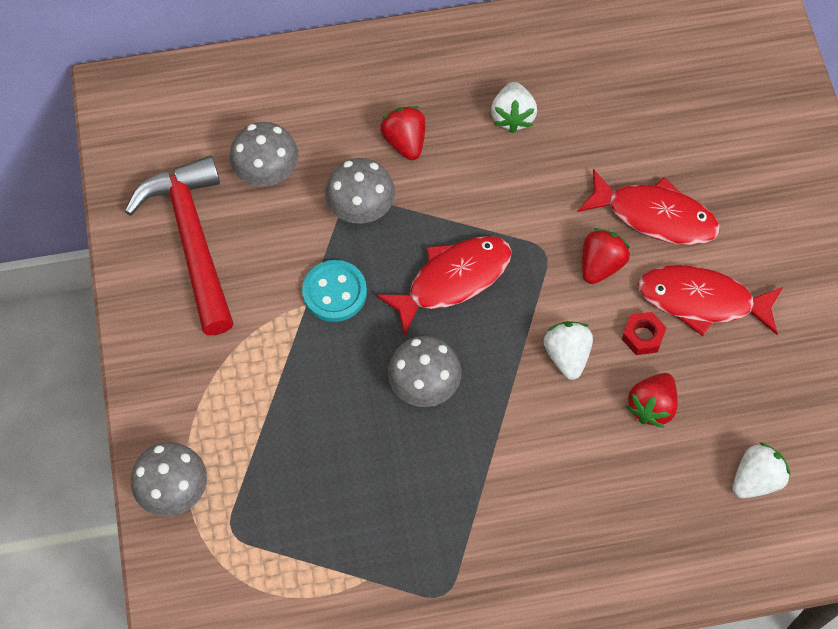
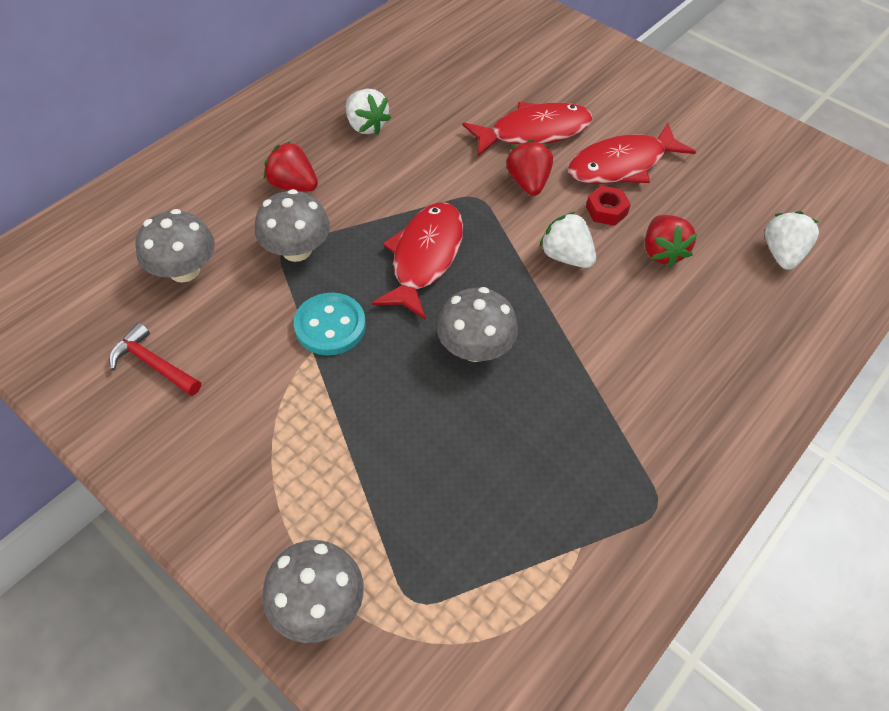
camera: 40 degrees left, 10 degrees down
red hammer [125,156,234,335] -> red hammer [109,323,201,396], size x0.47

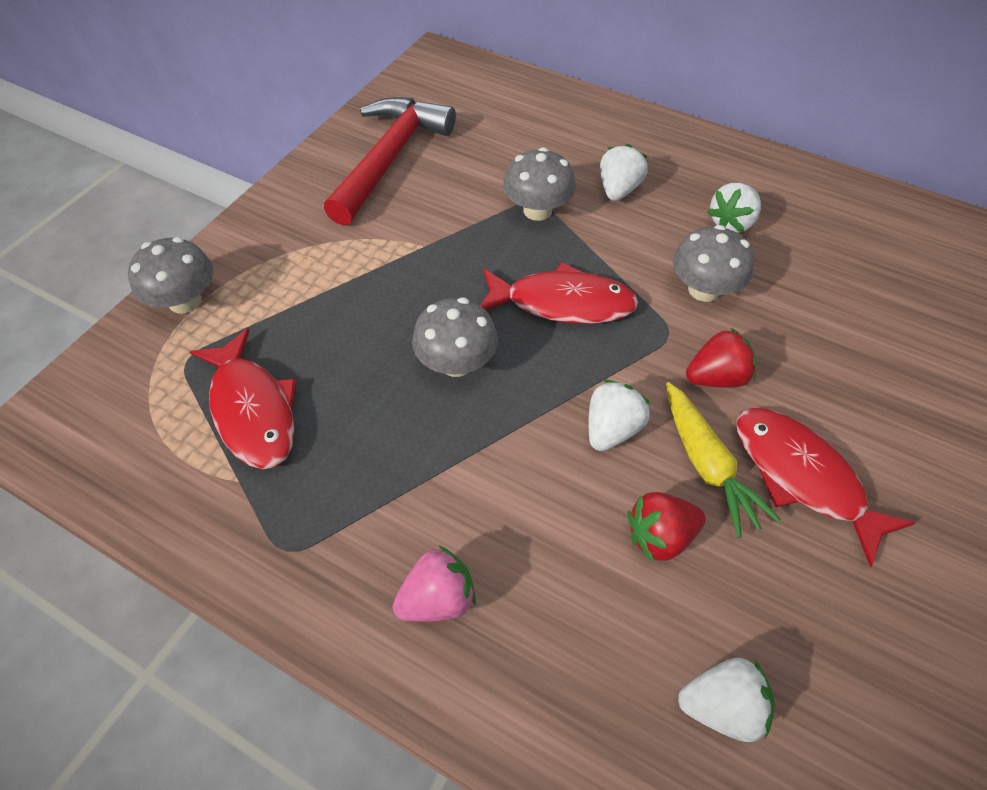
camera: 80 degrees right, 0 degrees up
red hammer [109,323,201,396] -> red hammer [324,97,456,226], size x2.12
grey mushroom [135,209,215,282] -> grey mushroom moved to [673,225,754,302]
red strawberry [264,141,318,192] -> white strawberry [600,144,648,201]
turquoise button [294,293,366,355] -> none
red fish [463,102,593,156] -> red fish moved to [189,328,297,469]
red nut [586,186,631,226] -> yellow carrot [666,382,781,538]
none -> pink strawberry [393,546,476,622]

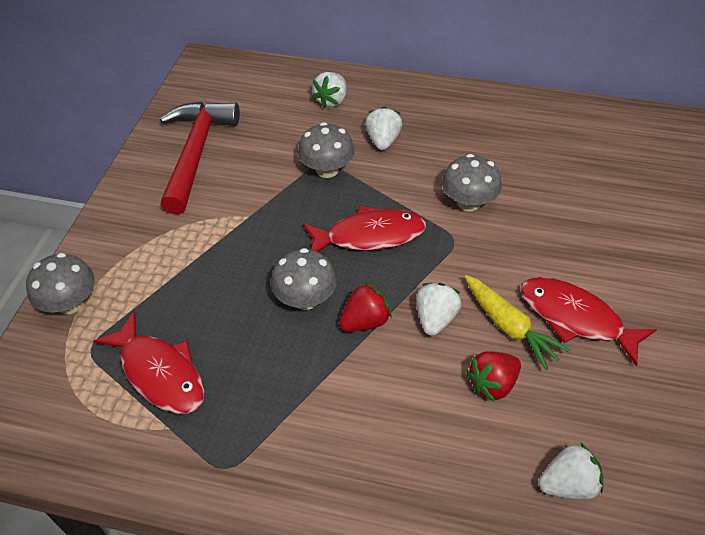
camera: 15 degrees left, 5 degrees down
pink strawberry [393,546,476,622] -> none
red strawberry [686,327,757,388] -> red strawberry moved to [339,282,392,332]
white strawberry [707,183,761,233] -> white strawberry moved to [312,72,347,108]

